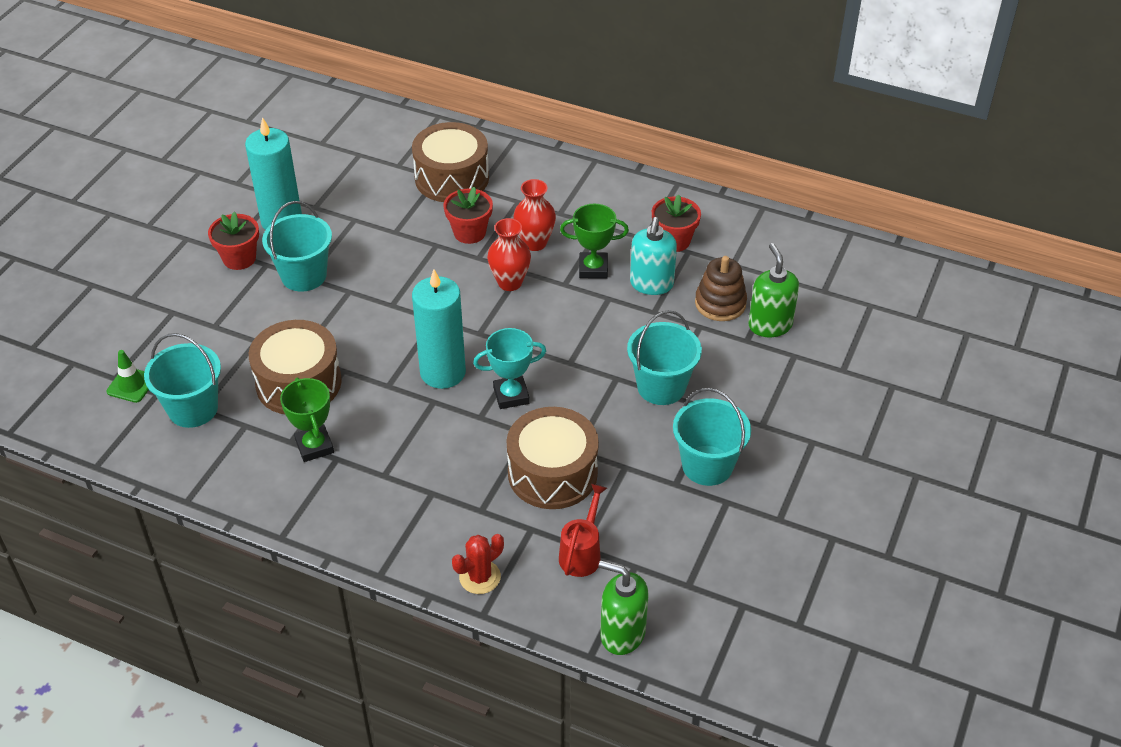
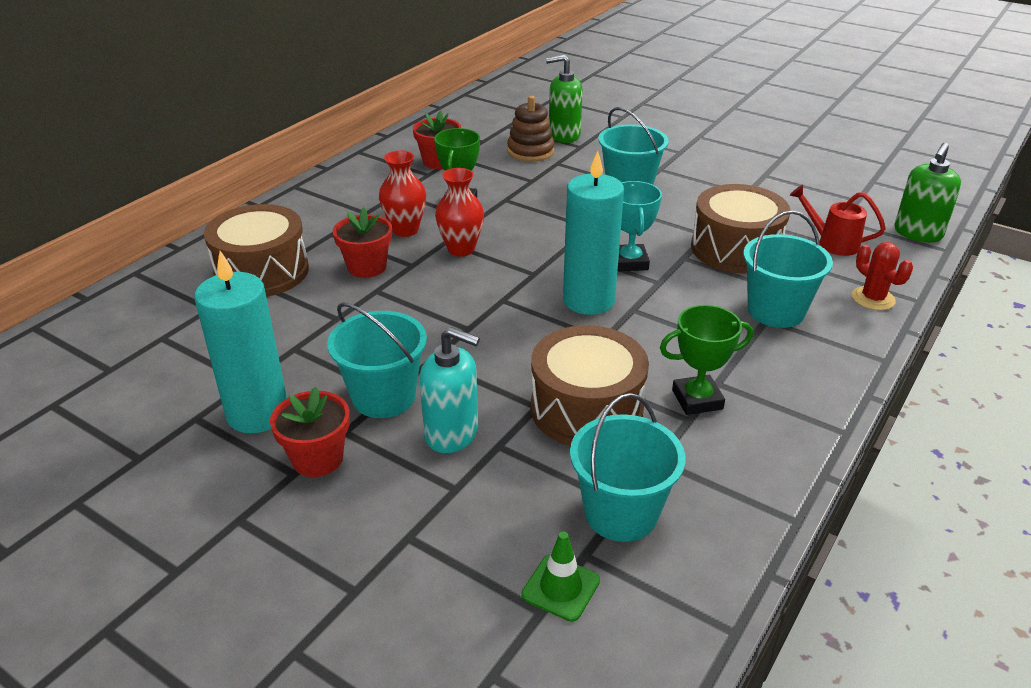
camera: 80 degrees left, 10 degrees down
turquoise soap dispenser [630,217,677,295] -> turquoise soap dispenser moved to [420,327,480,453]
turquoise bucket [673,388,751,486] -> turquoise bucket moved to [743,210,833,328]

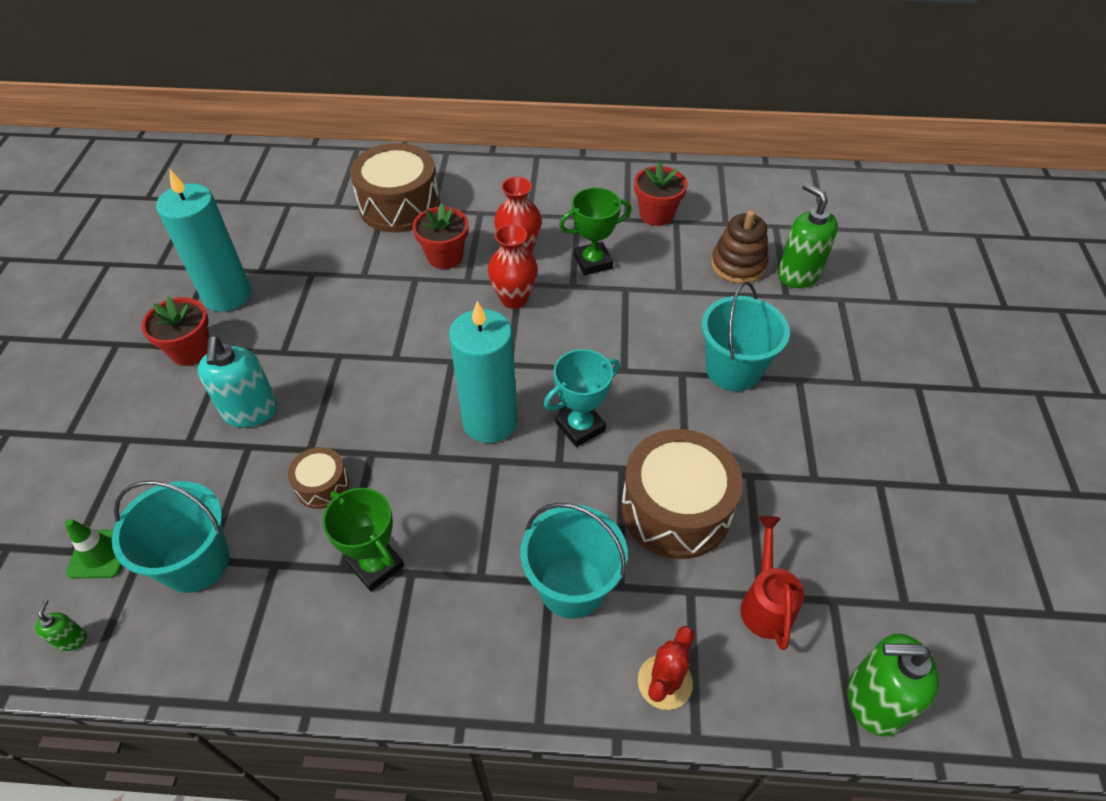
camera: 60 degrees right, 15 degrees up
turquoise bucket [327,302,427,418] -> none
brown drum [531,325,649,446] -> brown drum [288,447,349,509], size x0.49
none -> green soap dispenser [35,600,87,651]

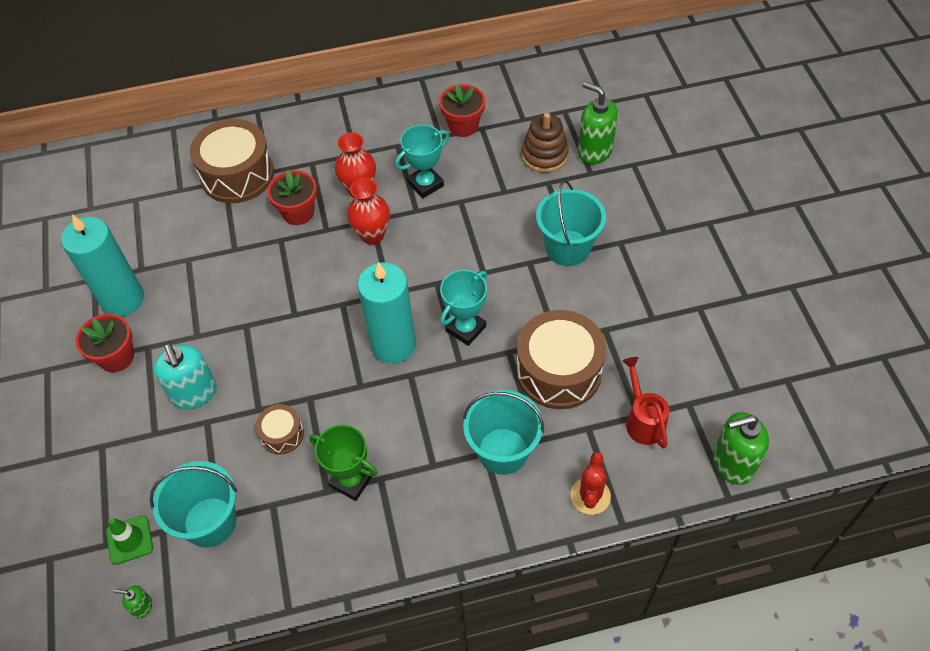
camera: 15 degrees left, 5 degrees up
green soap dispenser [35,600,87,651] -> green soap dispenser turned 60 degrees counterclockwise [114,585,152,619]
green trophy [559,188,632,275] -> turquoise trophy [395,124,449,198]

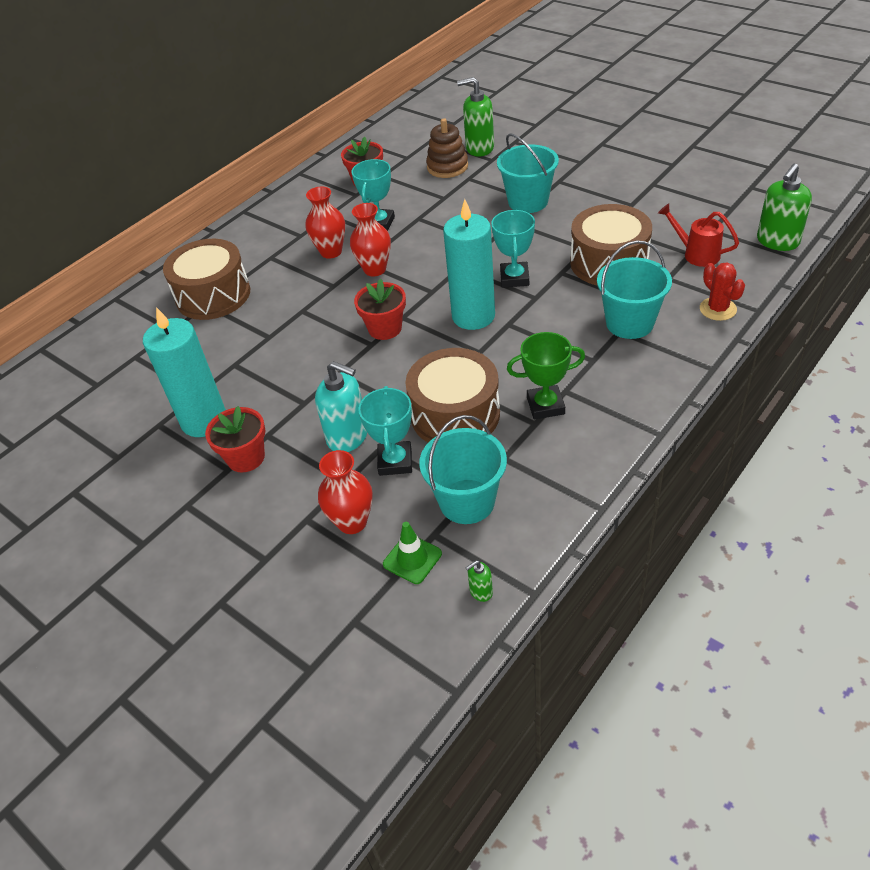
camera: 35 degrees left, 10 degrees down
brown drum [255,404,304,454] -> brown drum [405,348,500,443], size x2.03
red flower pot [267,170,317,225] -> red flower pot moved to [354,279,406,340]
none -> red vase [318,450,373,534]
none -> turquoise trophy [358,386,412,476]

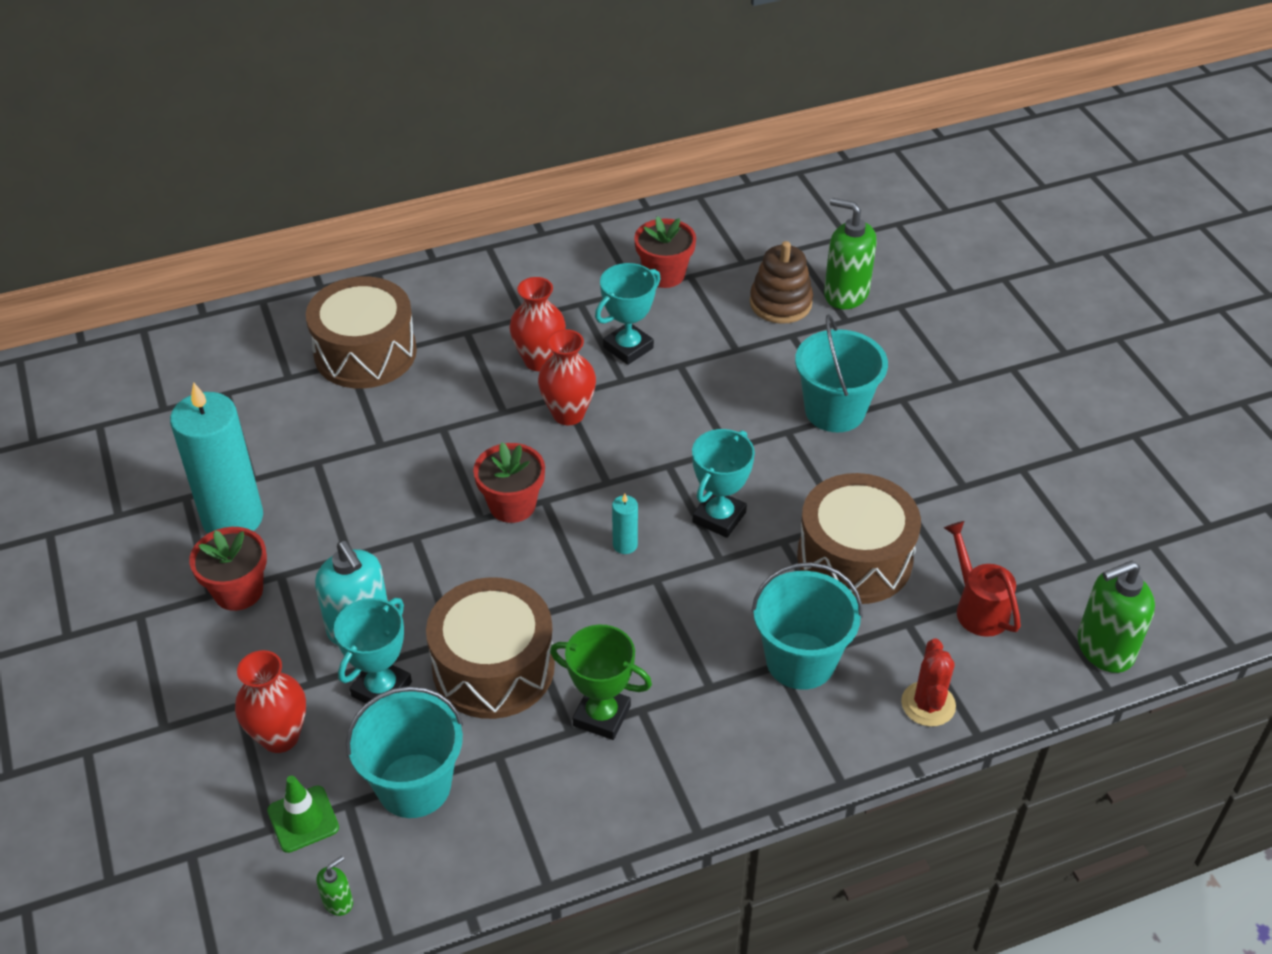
camera: 25 degrees right, 0 degrees up
turquoise candle [443,199,495,330] -> turquoise candle [612,494,638,554], size x0.41
green soap dispenser [465,560,493,602] -> green soap dispenser turned 135 degrees clockwise [316,856,353,916]

